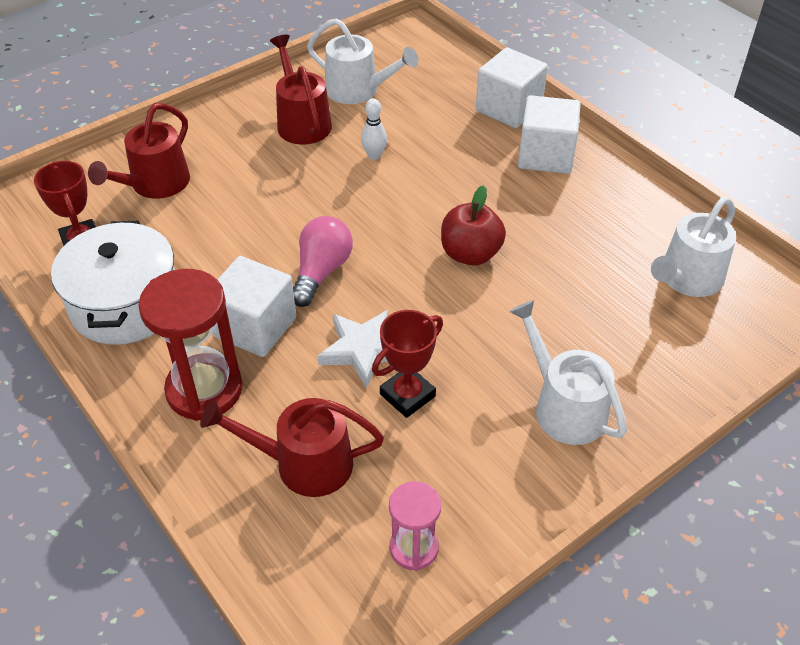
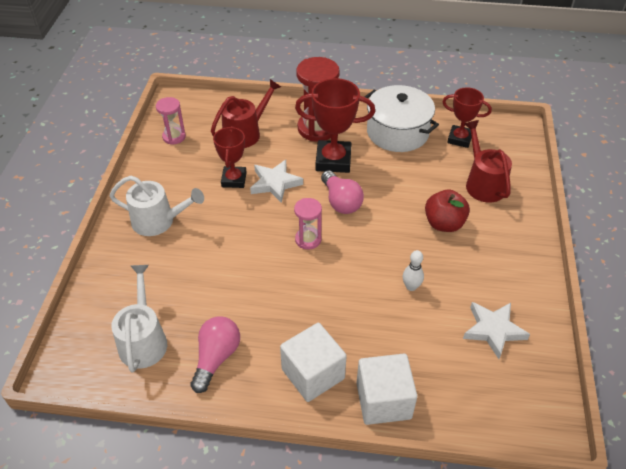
camera: 135 degrees right, 0 degrees up
white cube [212,256,296,357] -> red trophy [295,78,375,173]
red watering can [270,35,332,145] -> none
white watering can [307,19,418,104] -> white star [463,302,530,359]
red apple [441,185,506,266] -> red apple moved to [425,190,470,232]
none -> pink light bulb [190,316,240,393]
none -> pink hourglass [294,198,322,250]

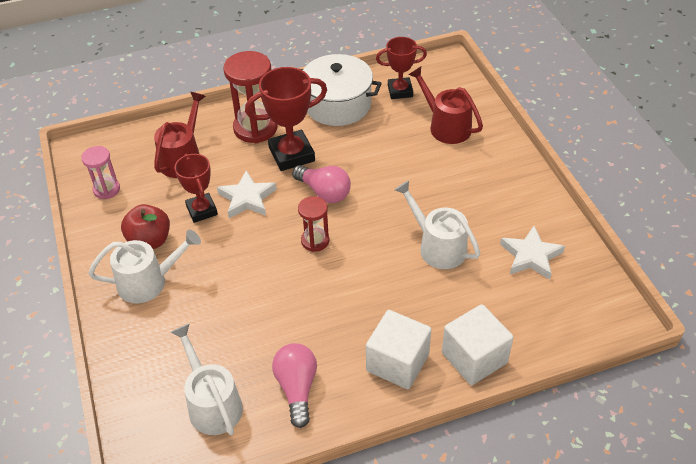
camera: 25 degrees left, 0 degrees up
pink hourglass [294,198,322,250] -> red hourglass [298,196,329,252]
white bowling pin [403,250,424,291] -> white watering can [394,180,480,269]
red apple [425,190,470,232] -> red apple moved to [121,204,170,249]

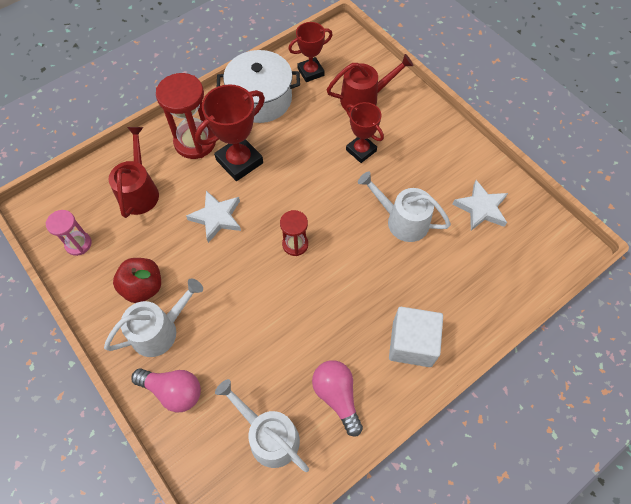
camera: 20 degrees left, 15 degrees up
red trophy [174,154,218,223] -> red trophy moved to [346,102,384,163]
pink light bulb [292,165,351,203] -> pink light bulb moved to [131,368,201,412]
red watering can [408,67,483,144] -> red watering can turned 135 degrees clockwise [327,54,414,111]
white cube [442,304,513,385] -> none

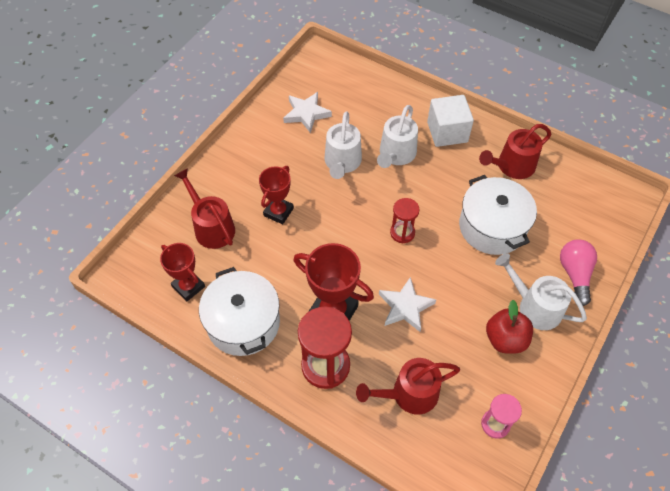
camera: 110 degrees left, 5 degrees down
white watering can [215,379,309,472] -> white watering can moved to [377,105,418,168]
pink light bulb [312,360,363,436] -> red watering can [479,124,551,179]
none -> white pot [459,175,537,255]

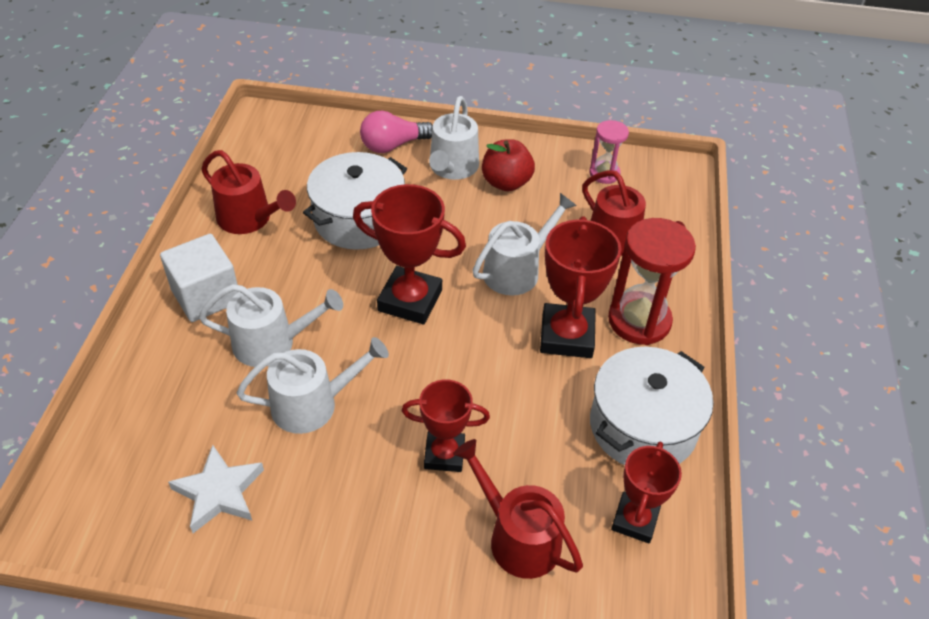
camera: 115 degrees left, 10 degrees down
red watering can [174,168,235,249] -> red watering can turned 105 degrees clockwise [453,439,583,579]
white star [379,277,436,332] -> white watering can [472,193,577,296]
red hourglass [390,198,419,244] -> red trophy [353,184,466,325]

